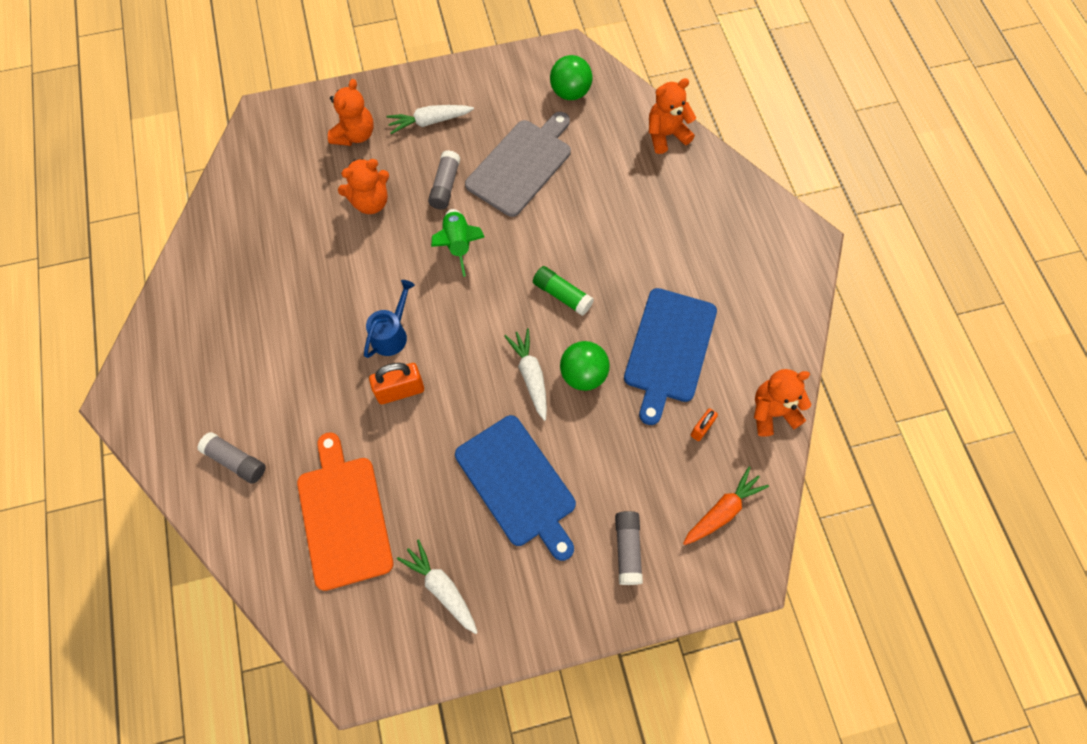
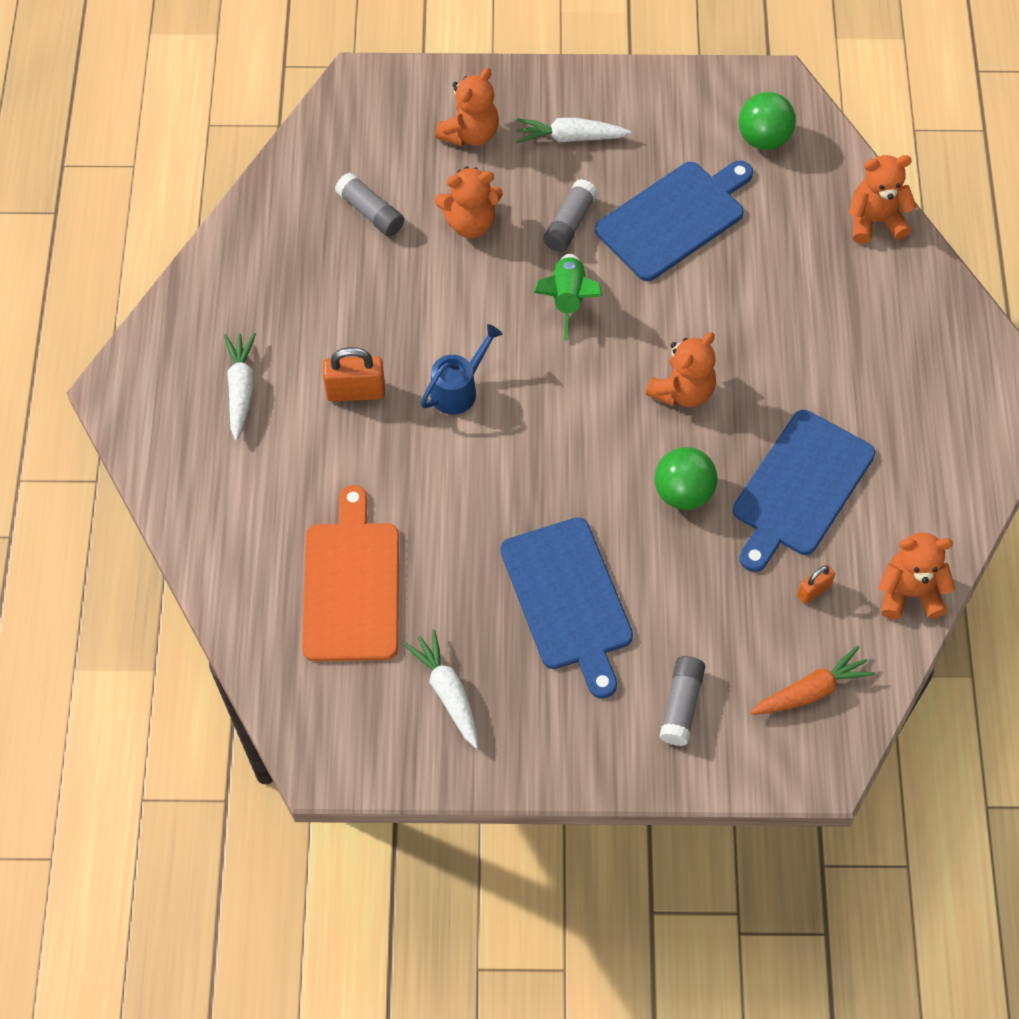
camera: 15 degrees right, 5 degrees down
grey glue stick [197,432,266,484] -> grey glue stick moved to [335,172,404,237]
orange padlock [369,363,424,404] -> orange padlock moved to [323,347,385,401]
grey cutting board [465,112,571,217] -> blue cutting board [595,161,753,281]
white carrot [504,328,547,421] -> white carrot moved to [224,333,256,441]
green glue stick [533,266,594,316] -> orange teddy bear [646,332,716,407]

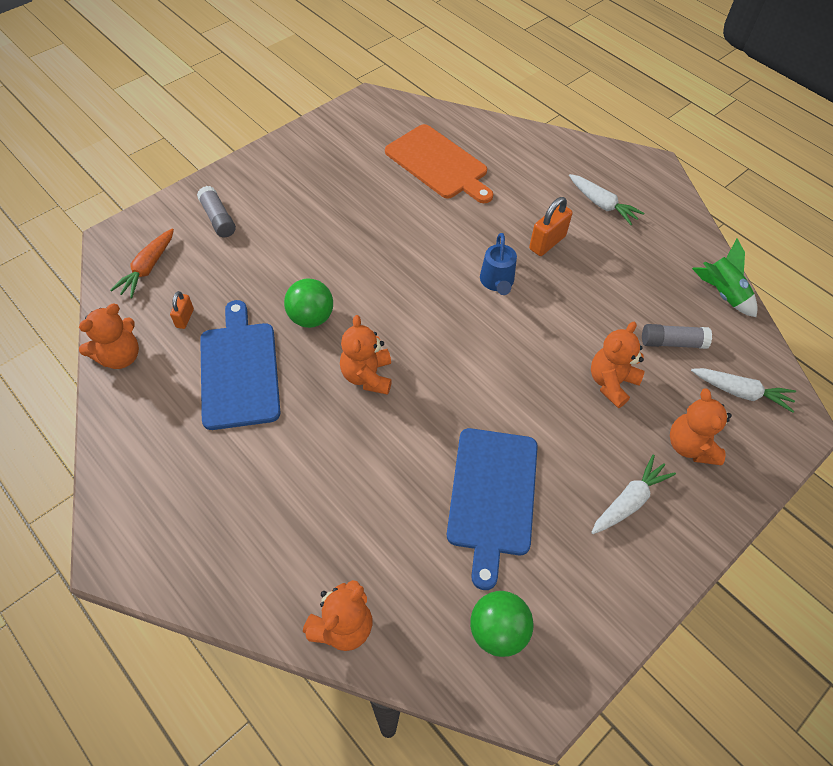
camera: 135 degrees right, 5 degrees down
white carrot [404,629,478,748] -> white carrot moved to [691,368,796,413]
blue cutting board [500,517,633,699] -> none
green rocket [534,254,602,341] -> green rocket moved to [692,238,758,317]
grey glue stick [543,179,598,252] -> none

